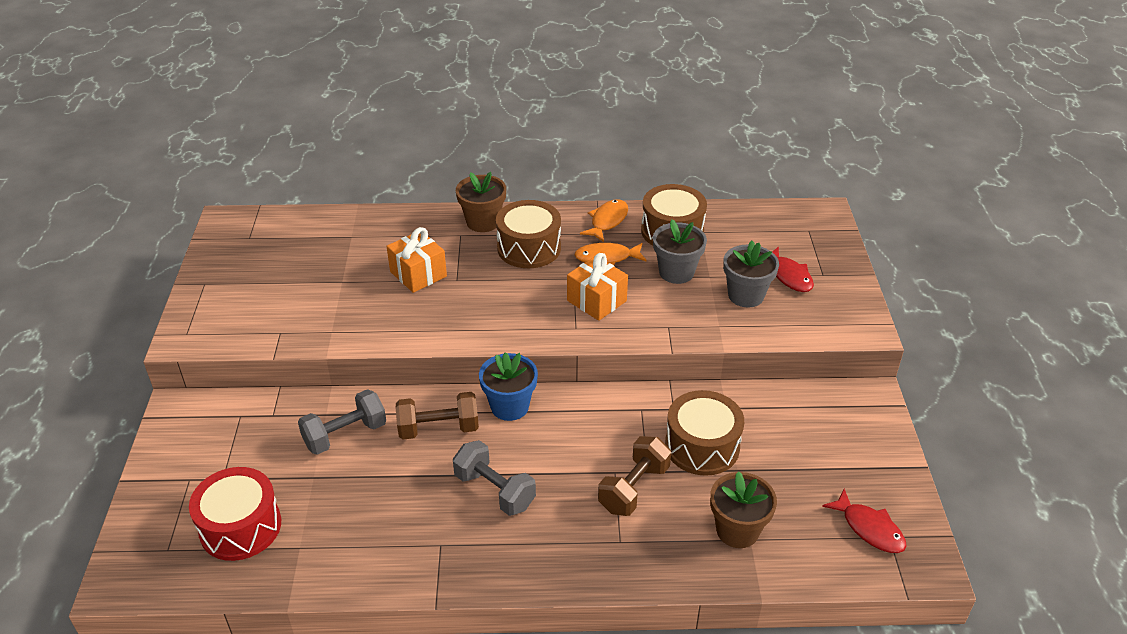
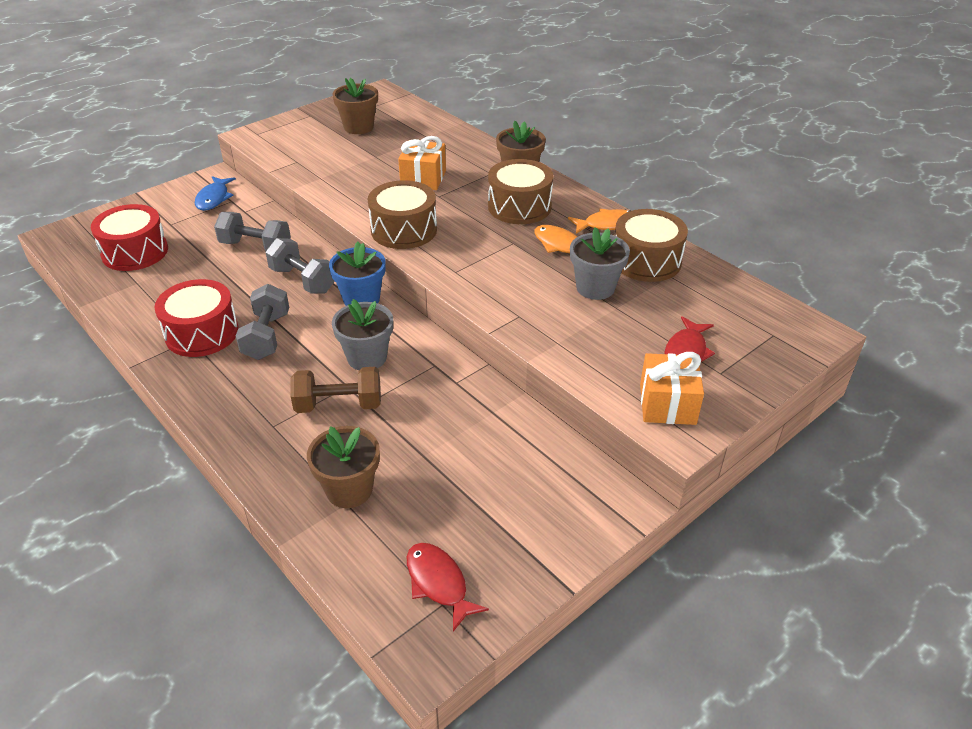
camera: 50 degrees right, 0 degrees up
brown dumbbell [396,392,479,439] -> grey dumbbell [266,238,335,294]
orange gift [567,253,628,321] -> orange gift moved to [640,352,704,425]
brown drum [665,390,744,476] -> brown drum moved to [368,180,437,249]
grey flower pot [723,241,779,308] -> grey flower pot moved to [332,299,393,370]
red fish [822,489,907,553] -> red fish turned 135 degrees clockwise [407,543,489,632]
none -> red drum [154,279,239,357]
none -> blue fish [194,176,236,211]
none -> brown flower pot [332,78,378,134]

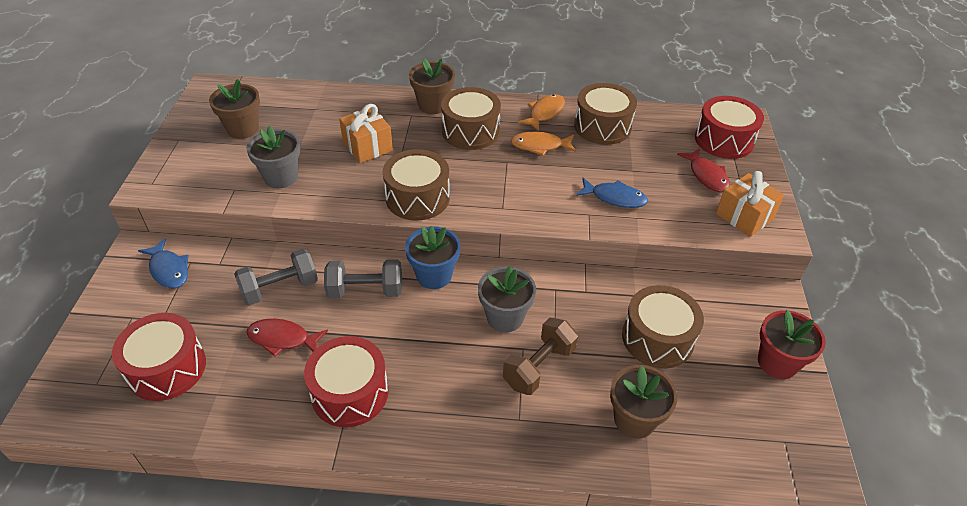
camera: 45 degrees left, 5 degrees up
grey dumbbell [236,284,289,360] -> none
red fish [407,543,489,632] -> red fish moved to [246,319,328,357]
grey flower pot [570,227,630,300] -> grey flower pot moved to [246,126,300,188]
none -> blue fish [576,178,648,208]
none -> brown drum [622,285,704,368]
none -> red drum [695,96,764,159]
none -> red flower pot [758,310,826,379]

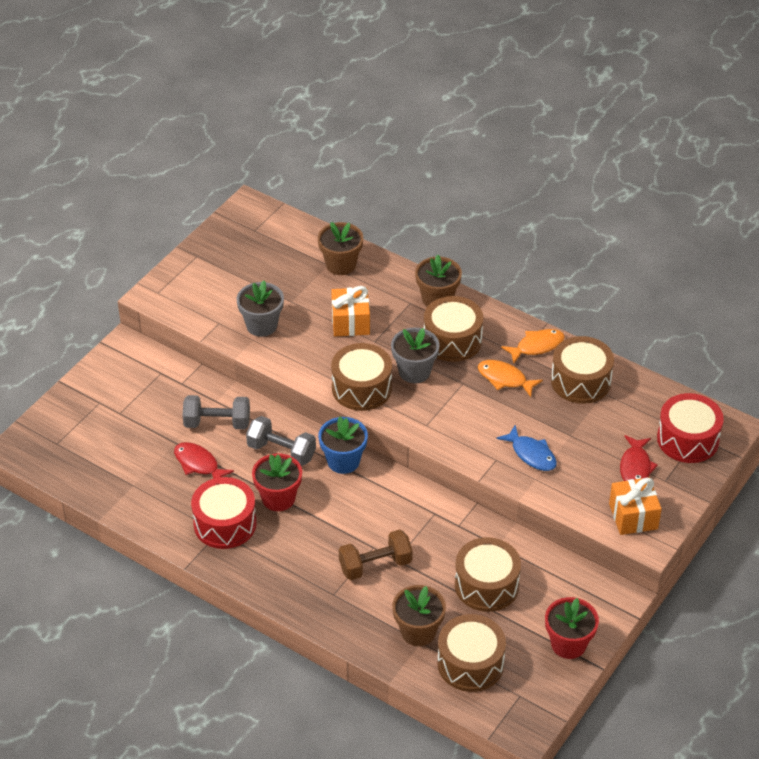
camera: 30 degrees right, 0 degrees up
red drum [112,313,206,401] -> none
blue fish [138,238,189,289] -> none
brown flower pot [209,79,260,139] -> brown flower pot moved to [318,222,363,275]
grey flower pot [478,266,536,332] -> grey flower pot moved to [391,328,439,383]
none -> red flower pot [252,453,302,511]
none -> brown drum [438,614,506,692]

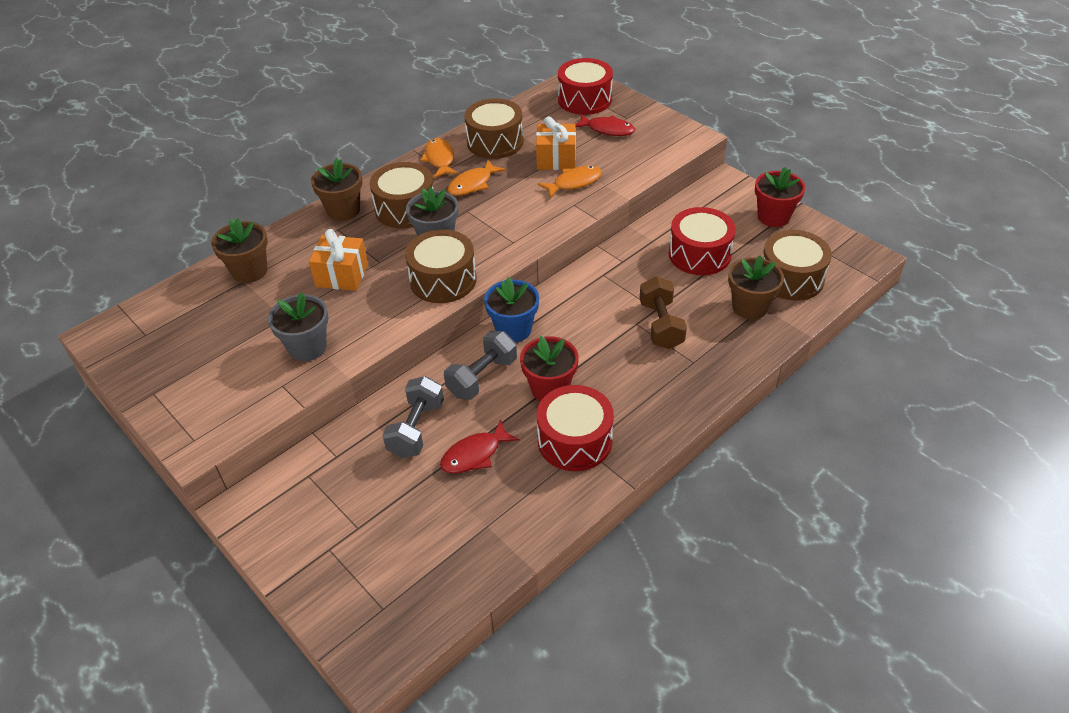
camera: 75 degrees left, 0 degrees up
brown drum [455,537,521,612] -> red drum [669,207,736,275]
blue fish [496,425,557,471] -> orange fish [538,166,602,198]
orange gift [609,477,662,535] -> orange gift moved to [536,116,576,170]

